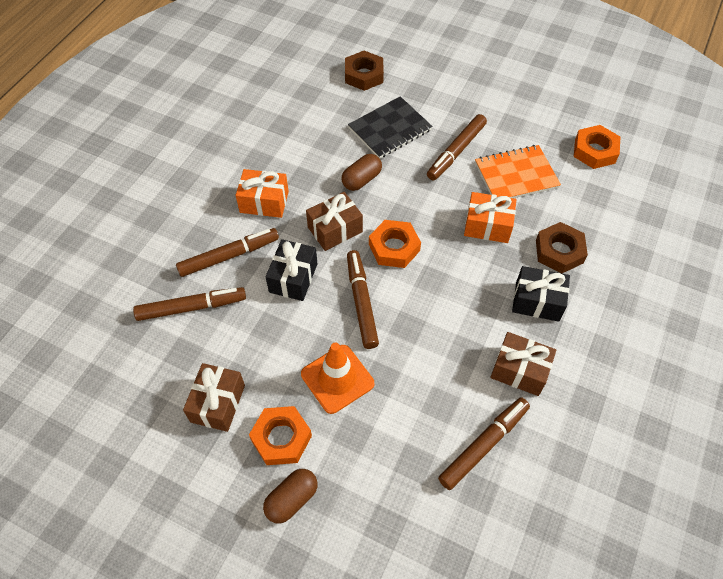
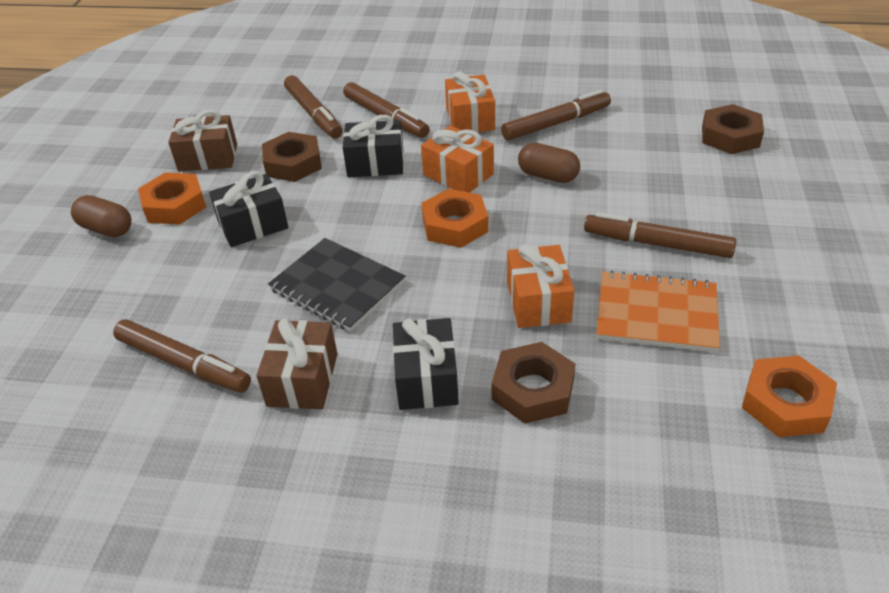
camera: 75 degrees right, 15 degrees down
orange traffic cone [301,343,374,414] -> black gift [209,171,288,247]
brown gift [306,192,363,251] -> orange gift [421,126,494,193]
brown marker [347,250,379,349] -> brown marker moved to [501,90,611,141]
black notebook [348,96,432,158] -> black notebook moved to [268,238,406,332]
orange notebook [475,145,561,198] -> orange notebook turned 45 degrees counterclockwise [596,271,720,352]
none -> brown nut [262,132,322,182]

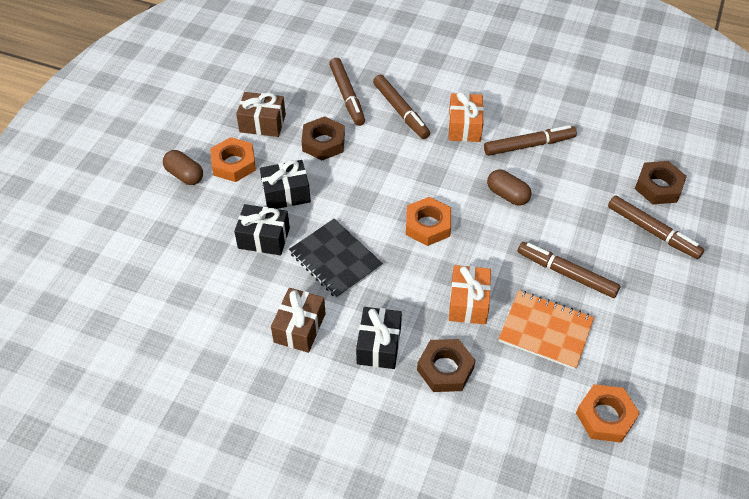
camera: 10 degrees right, 10 degrees up
brown marker [113,319,251,393] -> brown marker moved to [608,196,704,259]
black gift [343,115,404,177] -> black gift moved to [234,204,290,255]
orange gift [421,126,494,193] -> none

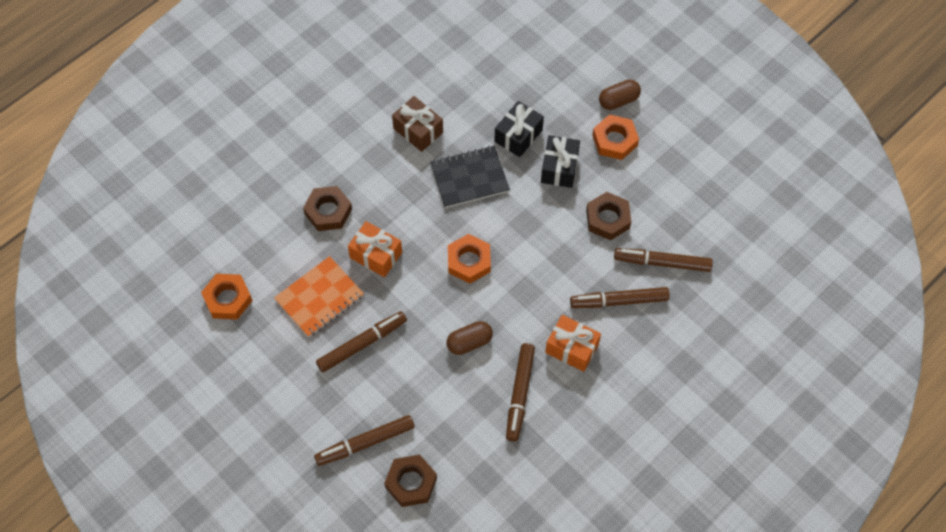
camera: 115 degrees right, 10 degrees up
brown gift [236,92,286,137] -> none
black gift [356,307,402,369] -> none

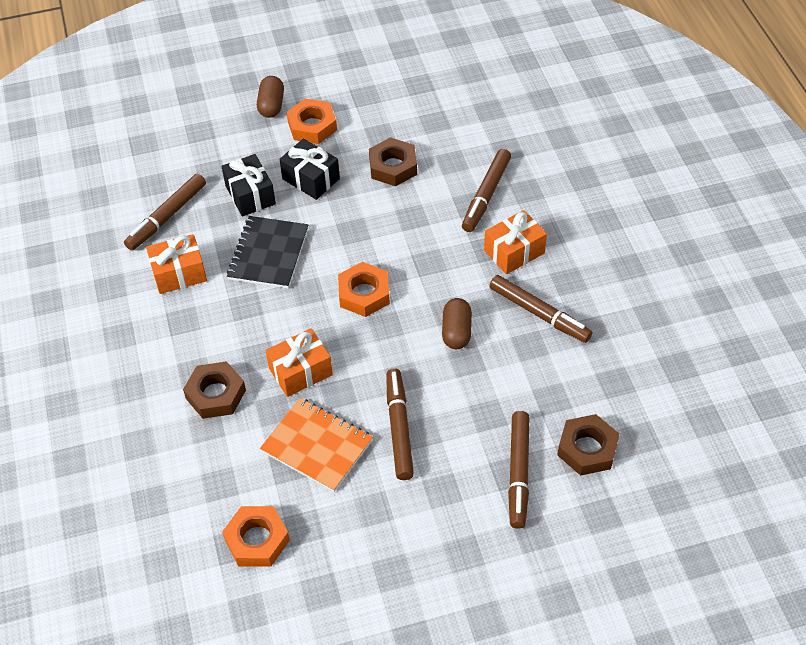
camera: 60 degrees left, 10 degrees down
orange notebook [274,256,364,337] -> orange notebook turned 45 degrees counterclockwise [260,398,373,492]
brown gift [392,96,443,152] -> orange gift [146,234,207,294]
brown marker [614,248,713,272] -> brown marker moved to [124,174,206,251]

